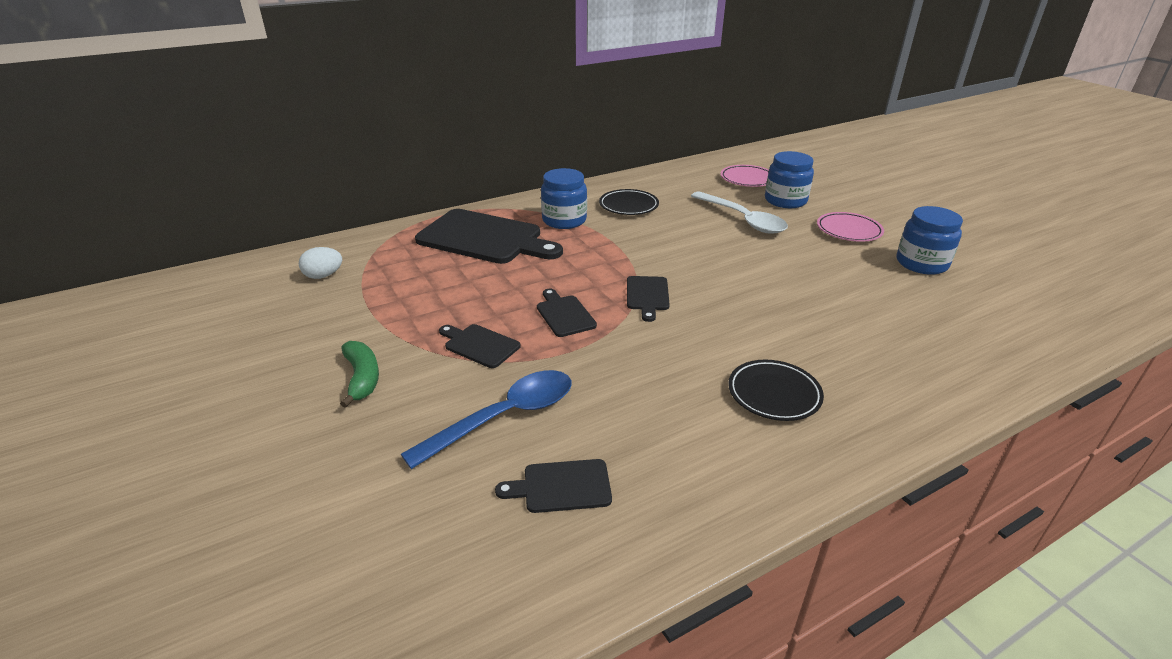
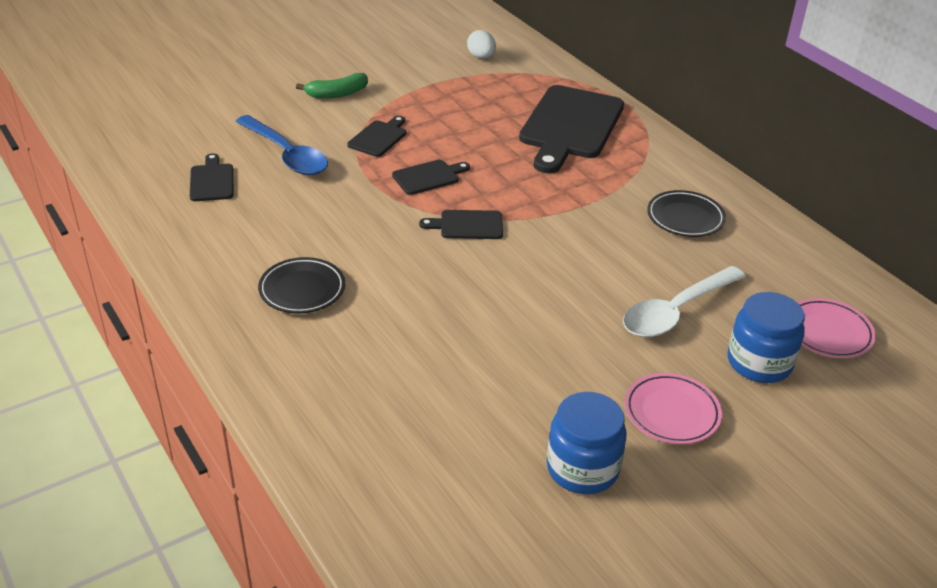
camera: 85 degrees right, 5 degrees up
blue jar [541,168,587,229] -> none

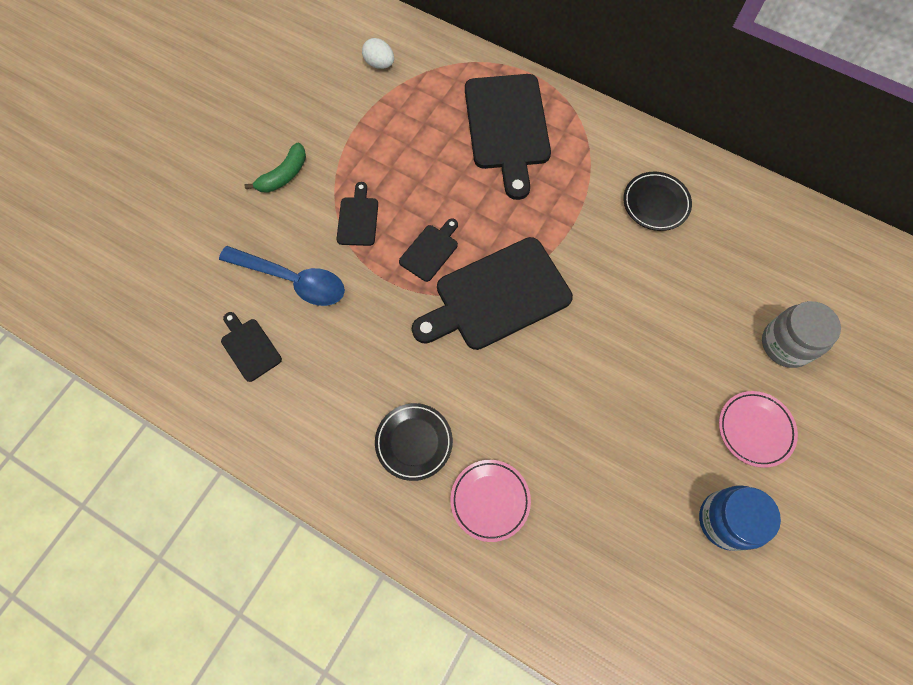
camera: 25 degrees left, 30 degrees up
black cutting board [419,210,503,239] -> black cutting board [412,237,573,350], size x2.13
white spoon [623,266,746,337] -> none
blue jar [728,292,805,383] -> grey jar [762,301,841,368]
pink plate [797,298,876,358] -> pink plate moved to [450,460,531,542]

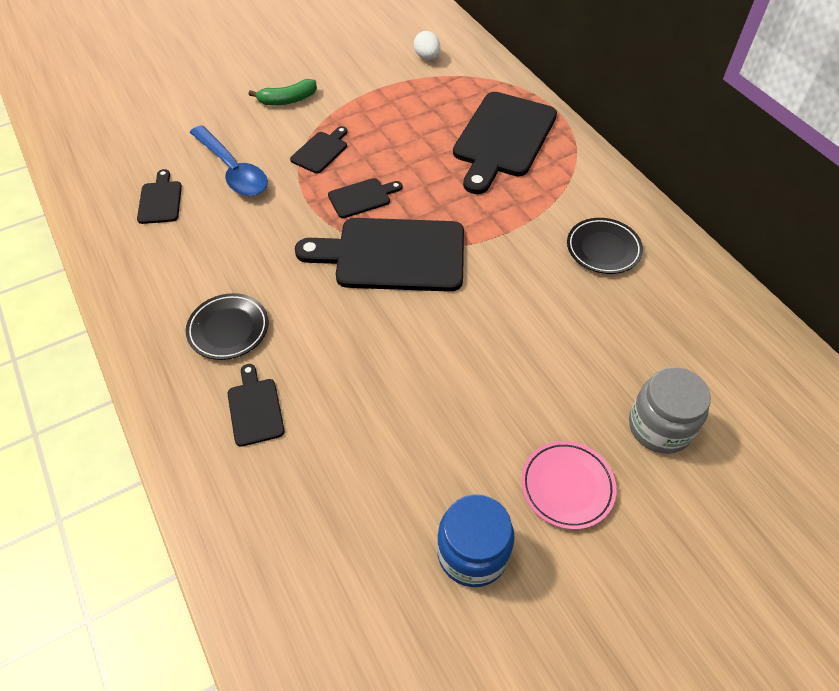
camera: 30 degrees right, 15 degrees down
pink plate [450,460,531,542] -> black cutting board [228,364,285,447]

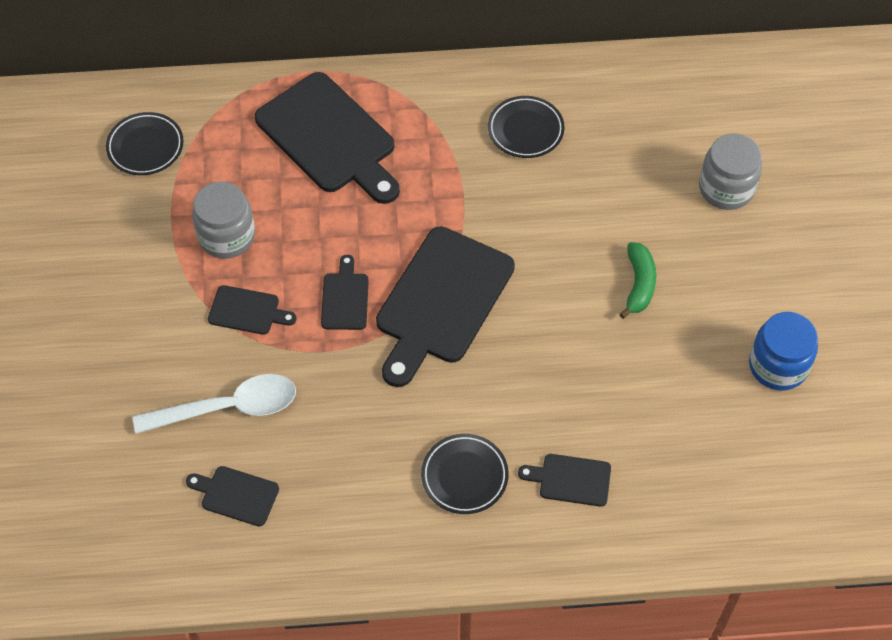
camera: 65 degrees left, 5 degrees up
blue spoon [190,125,268,196] -> white spoon [133,374,296,434]
green banana [249,79,317,105] -> green banana moved to [620,242,656,319]
black cutting board [290,126,348,173] -> black cutting board turned 135 degrees clockwise [208,285,296,335]
white egg [414,31,440,60] -> black plate [106,112,184,175]
pink plate [521,441,617,530] -> none
none -> grey jar [192,181,255,259]

